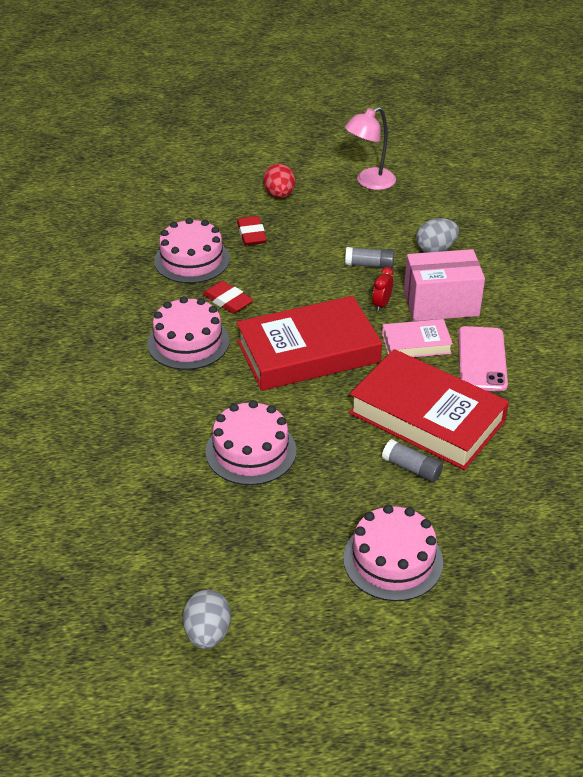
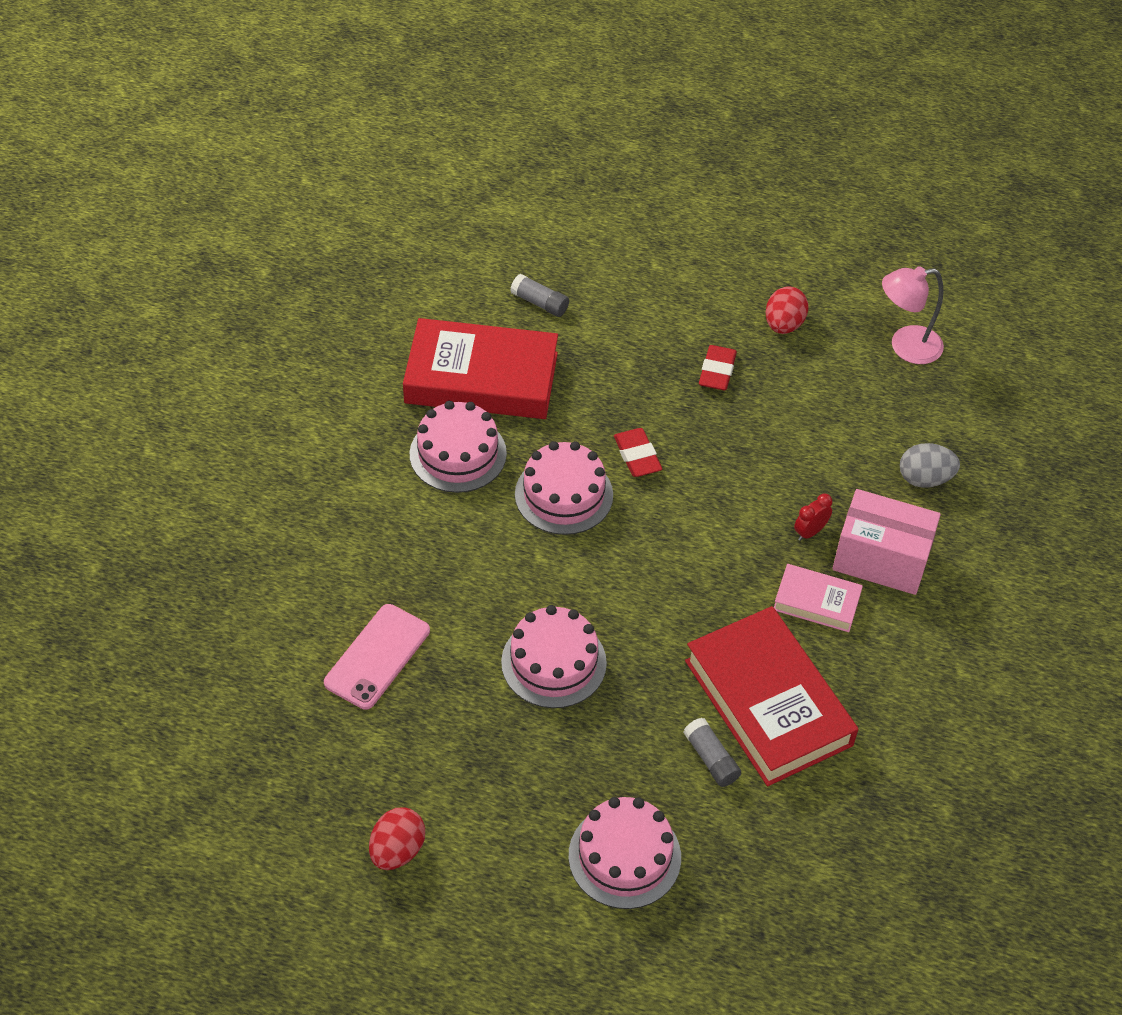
camera: 25 degrees right, 10 degrees up
pink cake [154,218,230,283] -> pink cake moved to [410,401,507,493]
grey egg [183,590,231,649] -> red egg [369,807,425,870]
red book [236,296,382,391] -> red book moved to [403,318,558,419]
grey glue stick [345,247,394,269] -> grey glue stick moved to [510,274,569,317]
pink phone [458,326,508,391] -> pink phone moved to [324,604,430,710]

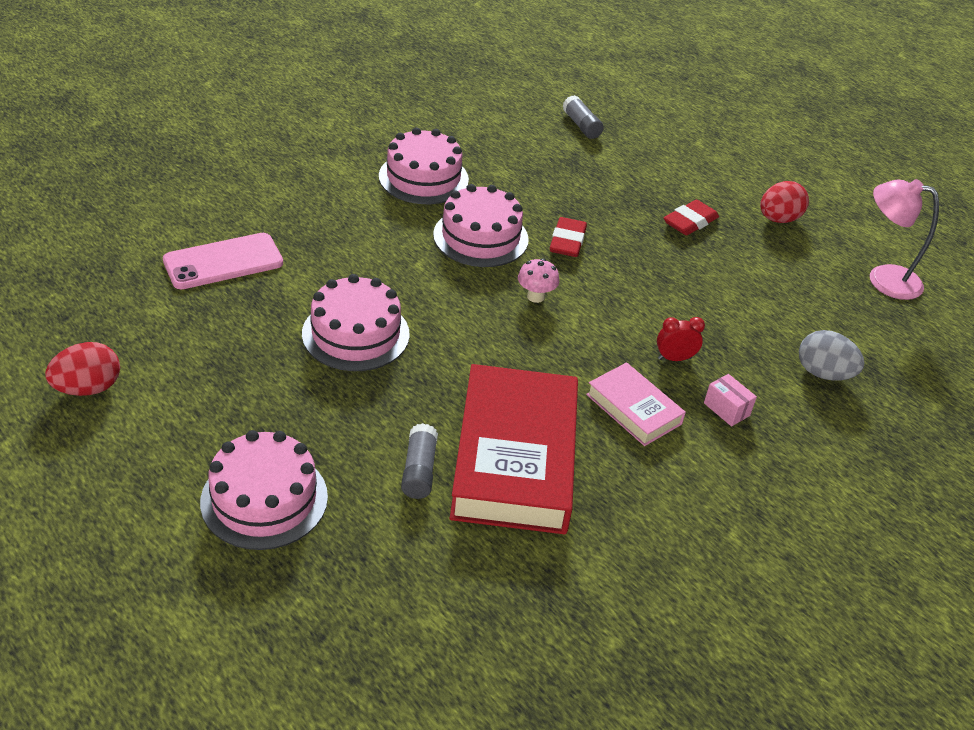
camera: 30 degrees right, 10 degrees down
red book [403,318,558,419] -> none
pink box [832,489,941,595] -> pink box [704,374,757,426], size x0.41
none -> pink mushroom [518,258,559,303]

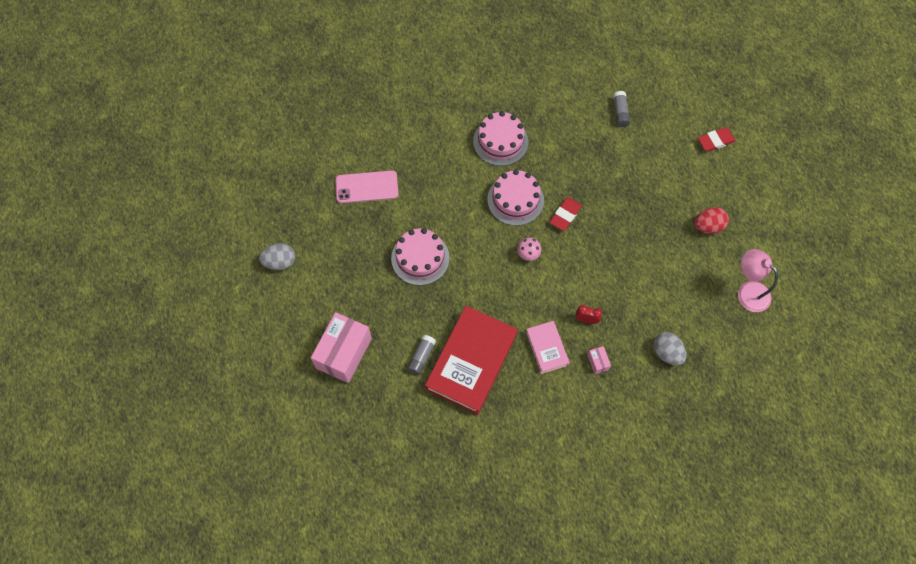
camera: 25 degrees right, 25 degrees up
red egg [45,342,120,396] -> grey egg [259,243,295,270]
pink cake [200,430,328,550] -> pink box [311,312,372,383]
red eraser [664,200,719,235] -> red eraser moved to [698,127,736,152]

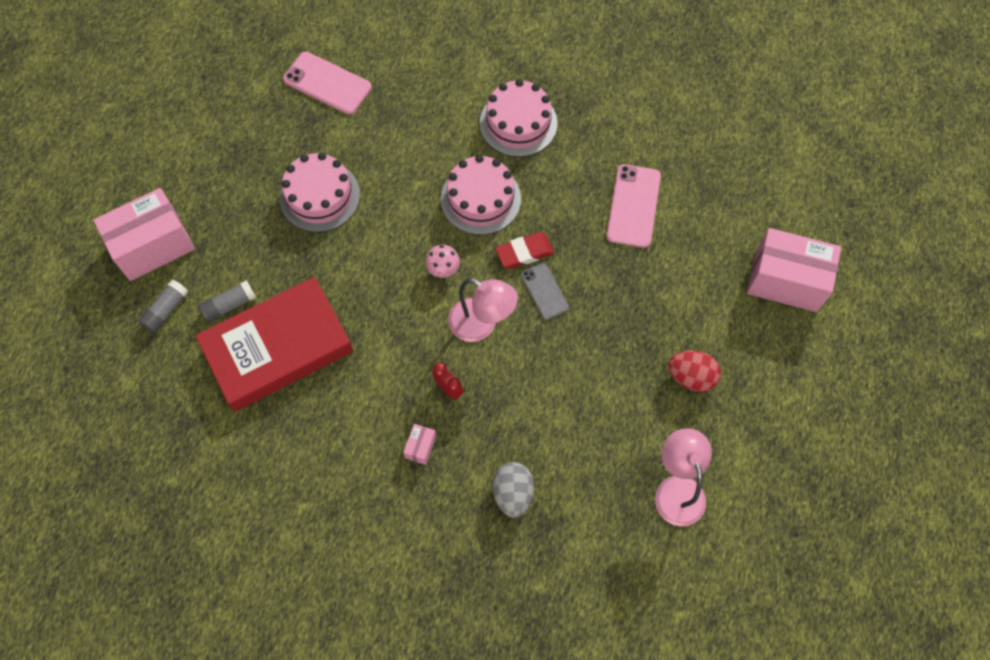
camera: 35 degrees right, 0 degrees up
grey egg [259,243,295,270] -> none
pink book [526,321,570,374] -> none
grey glue stick [613,91,630,127] -> grey glue stick moved to [138,280,189,333]
red eraser [698,127,736,152] -> pink box [747,228,841,312]
none -> pink lamp [448,278,518,342]
none -> grey phone [521,263,569,320]
none -> pink phone [606,164,661,248]

